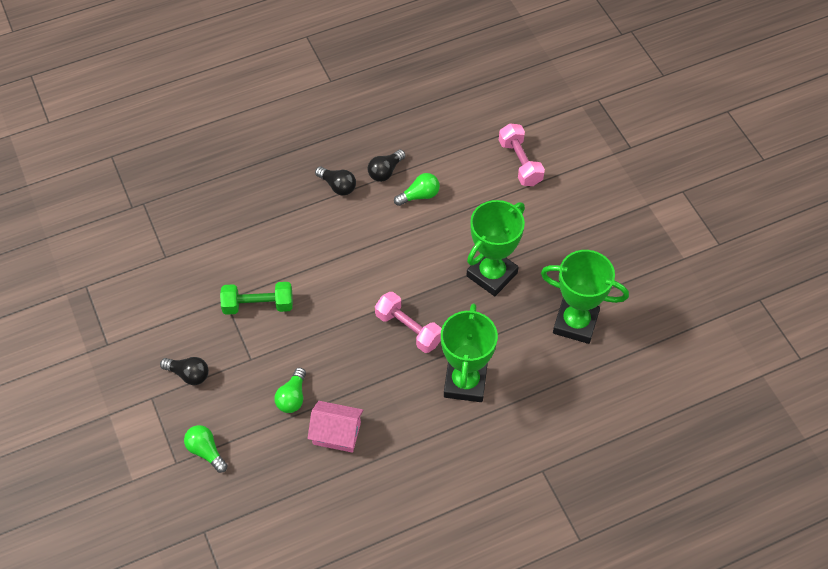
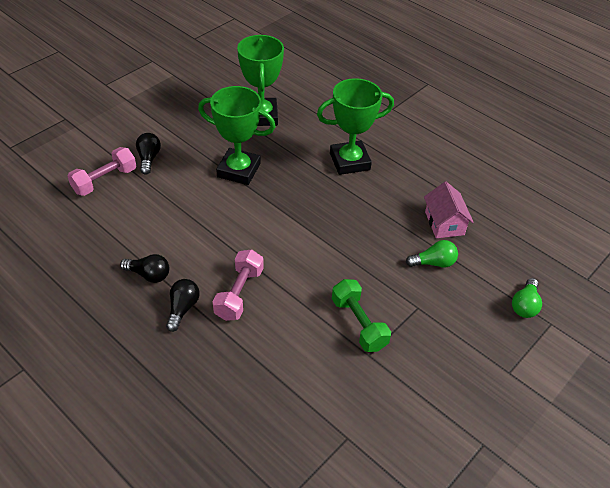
camera: 115 degrees left, 10 degrees down
black light bulb [160,357,209,385] -> black light bulb moved to [136,133,161,175]
pink dumbbell [375,292,442,353] -> pink dumbbell moved to [213,249,263,321]
green light bulb [394,173,440,206] -> none

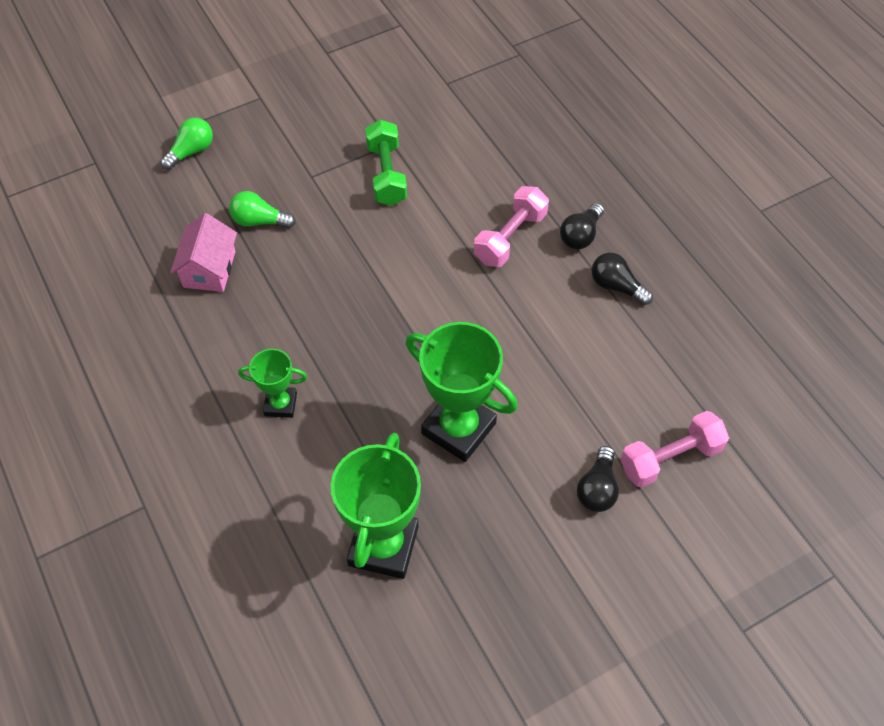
camera: 160 degrees left, 10 degrees up
green trophy [317,78,394,175] -> green trophy [238,349,307,418], size x0.54

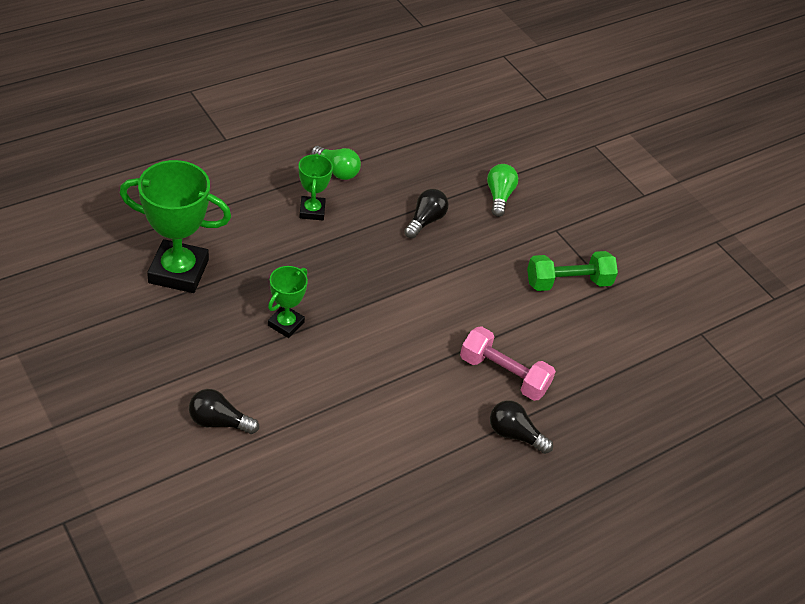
camera: 80 degrees right, 10 degrees down
green light bulb [160,118,213,170] -> green light bulb moved to [311,146,361,180]
pink house [170,213,237,292] -> none
green trophy [406,322,518,462] -> green trophy [268,266,308,338], size x0.54
black light bulb [592,253,653,305] -> black light bulb moved to [404,189,449,238]
pink dumbbell [620,411,729,488] -> none

